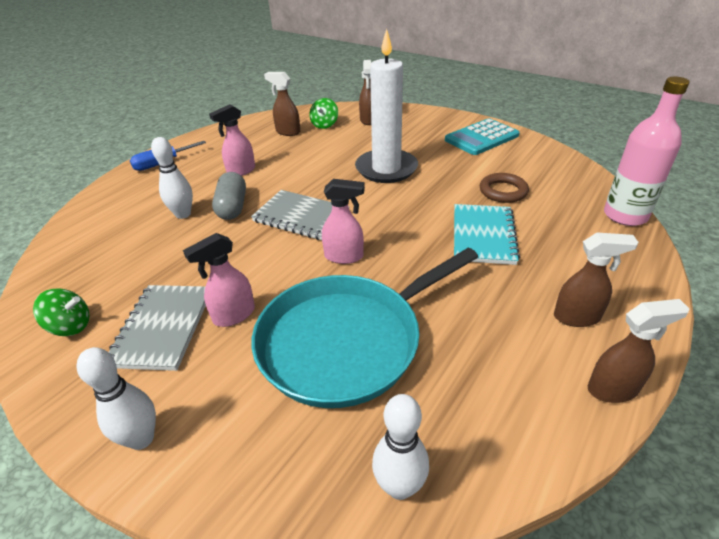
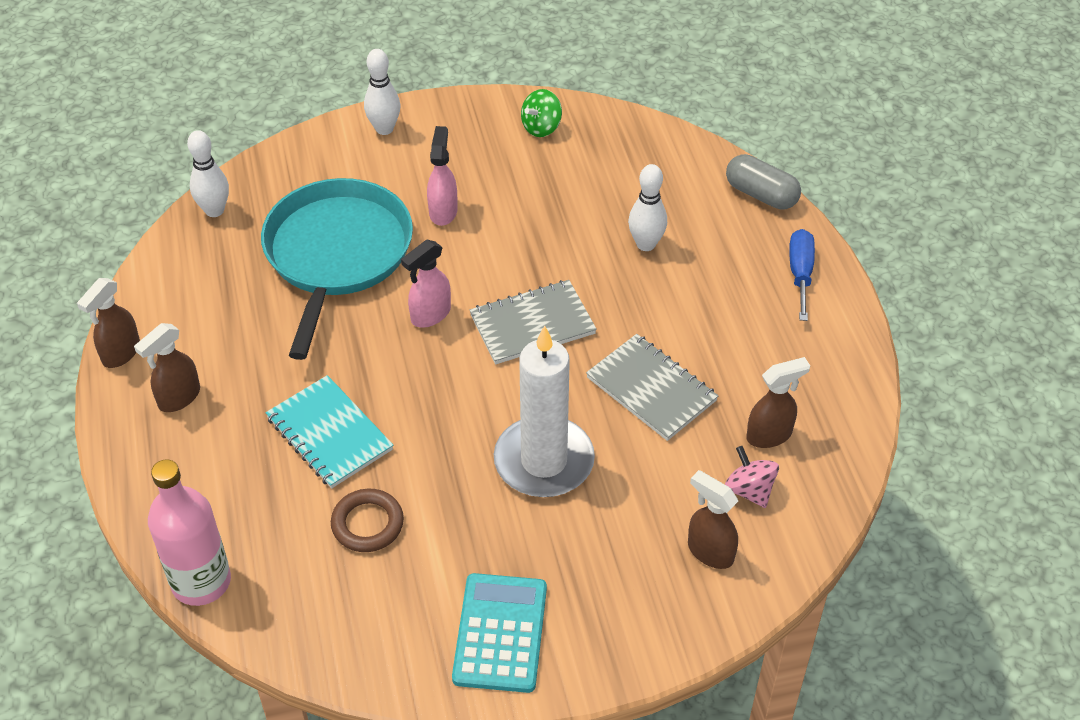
camera: 130 degrees right, 10 degrees up
grey notebook [109,285,206,371] -> grey notebook moved to [586,334,718,441]
pink spray bottle [209,104,255,176] -> none
grey capsule [212,172,246,220] -> grey capsule moved to [726,154,801,210]
green spinning top [309,98,338,129] -> pink spinning top [725,446,779,508]

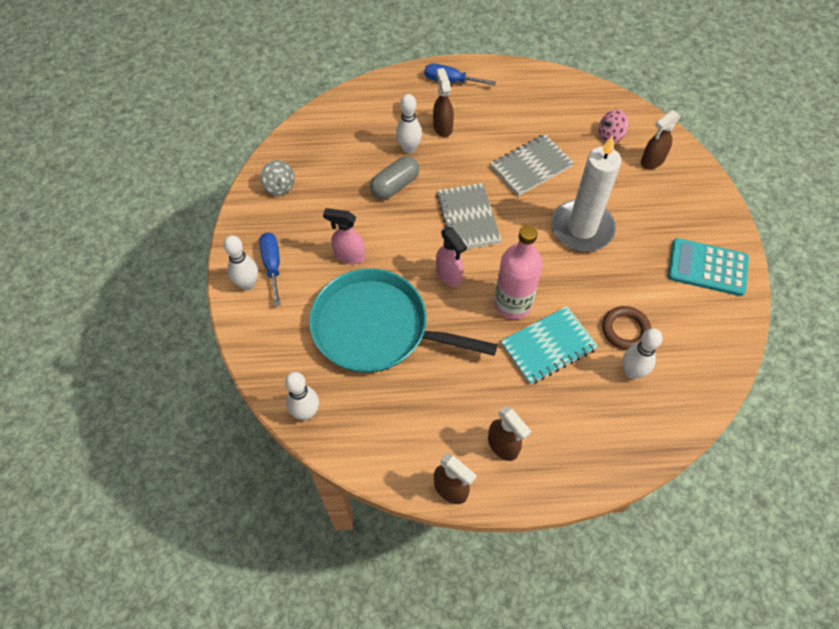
camera: 80 degrees left, 10 degrees up
pink bottle [148,459,231,606] -> pink bottle moved to [494,225,543,319]
green spinning top [521,89,562,137] -> grey spinning top [260,160,295,196]
grey capsule [726,154,801,210] -> grey capsule moved to [370,156,419,199]
brown spray bottle [746,357,810,448] -> brown spray bottle moved to [433,68,454,137]
none -> blue screwdriver [259,232,281,306]
none -> white bowling pin [622,328,663,379]

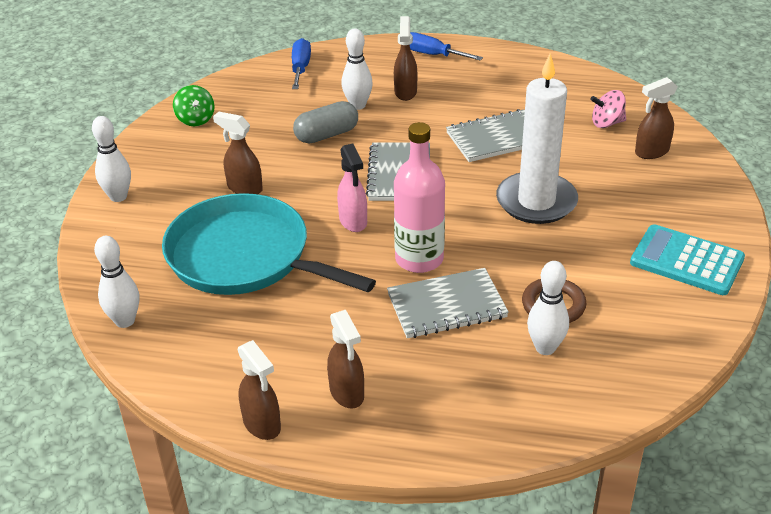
camera: 15 degrees right, 20 degrees down
blue screwdriver [259,232,281,306] -> blue screwdriver moved to [292,38,311,89]
grey spinning top [260,160,295,196] -> green spinning top [173,85,215,126]
pink spray bottle [323,208,365,264] -> brown spray bottle [213,112,263,194]
turquoise notebook [501,306,598,385] -> grey notebook [387,268,509,338]

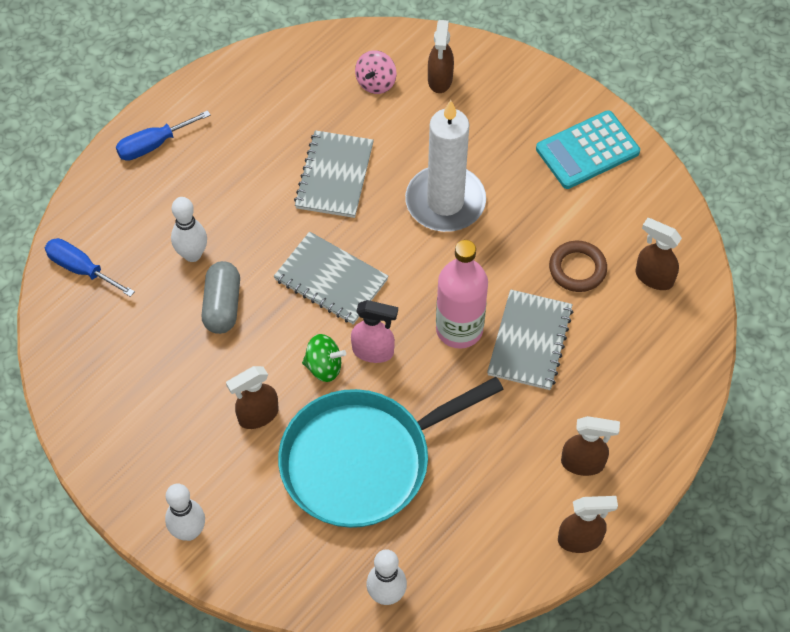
camera: 60 degrees left, 20 degrees up
green spinning top [173,85,215,126] -> green spinning top moved to [302,334,346,382]
brown spray bottle [394,16,417,101] -> brown spray bottle moved to [636,218,682,290]
white bowling pin [527,261,569,355] -> none

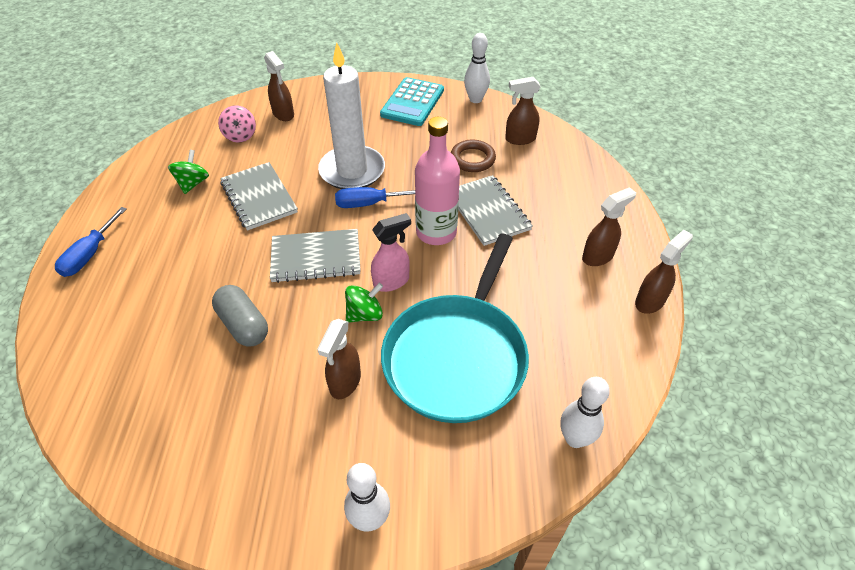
camera: 40 degrees left, 10 degrees down
blue screwdriver [45,238,135,297] -> blue screwdriver moved to [335,187,415,208]
white bowling pin [171,197,207,262] -> white bowling pin moved to [464,33,490,103]
none -> green spinning top [168,150,209,194]

